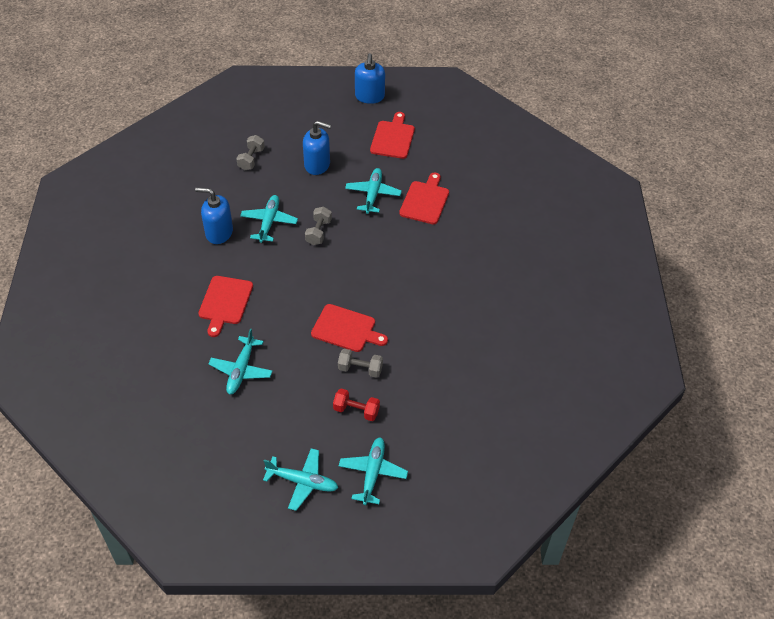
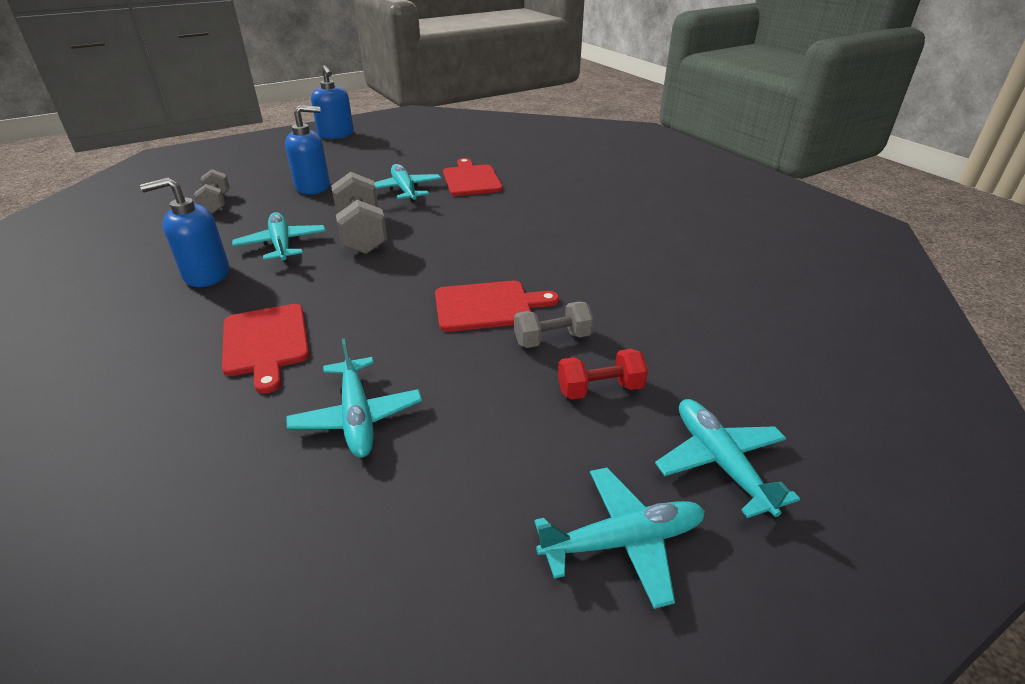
camera: 30 degrees left, 15 degrees down
grey dumbbell [305,206,332,245] -> grey dumbbell [331,172,387,254], size x1.67
red cutting board [370,112,415,159] -> none

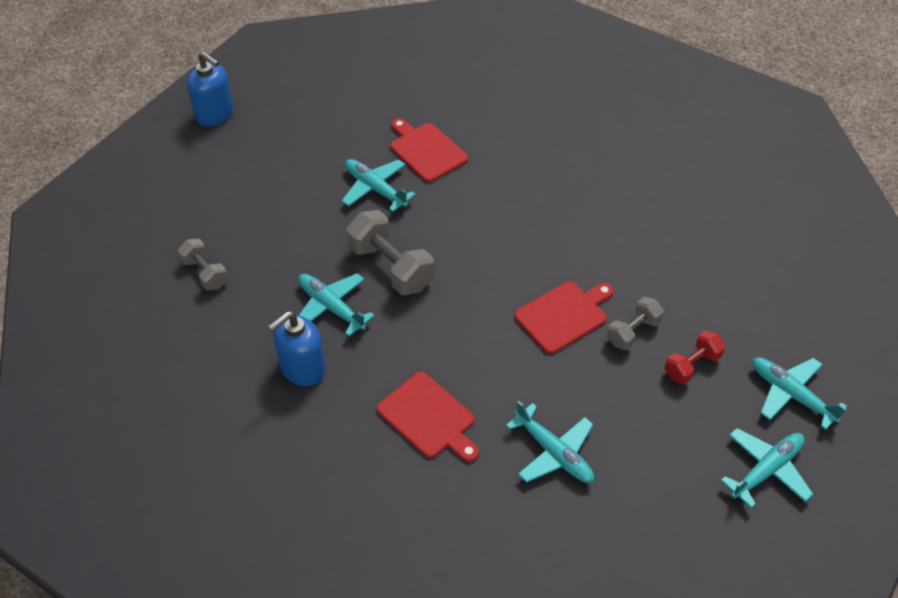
camera: 25 degrees left, 15 degrees up
blue soap dispenser [285,105,330,194] -> none

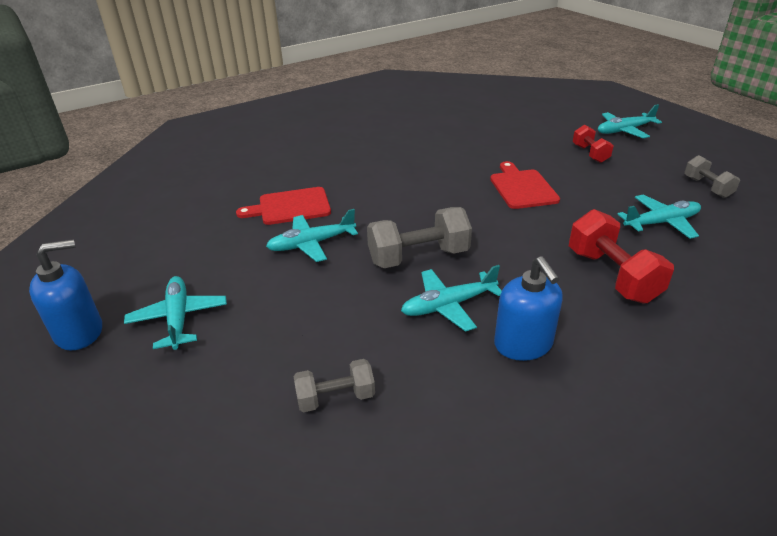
camera: 65 degrees left, 15 degrees down
red cutting board [377,372,479,462] -> red dumbbell [569,209,674,303]
grey dumbbell [607,297,664,350] -> grey dumbbell moved to [684,155,740,198]
turquoise plane [721,428,813,508] -> turquoise plane moved to [124,276,227,350]

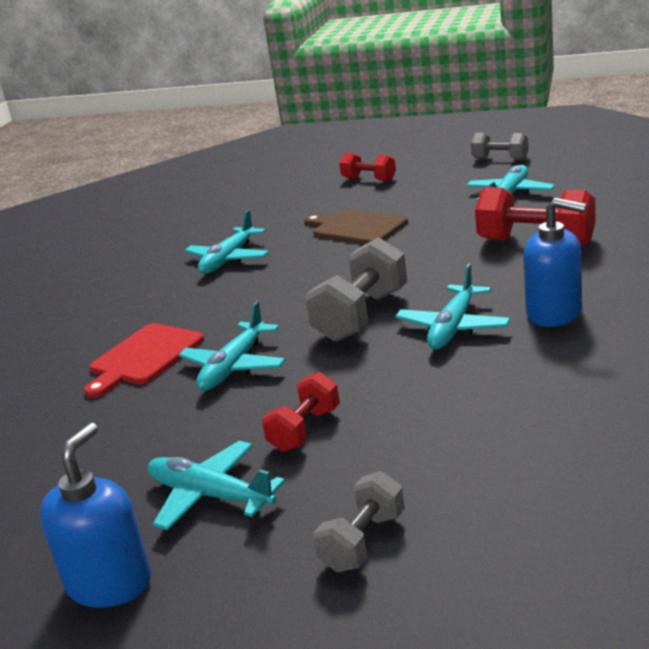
camera: 40 degrees left, 10 degrees down
grey dumbbell [293,359,375,412] -> grey dumbbell moved to [313,471,405,572]
red cutting board [490,161,560,209] -> brown cutting board [304,209,408,244]
turquoise plane [598,104,662,138] -> turquoise plane moved to [185,210,269,274]
none -> red dumbbell [262,372,340,452]

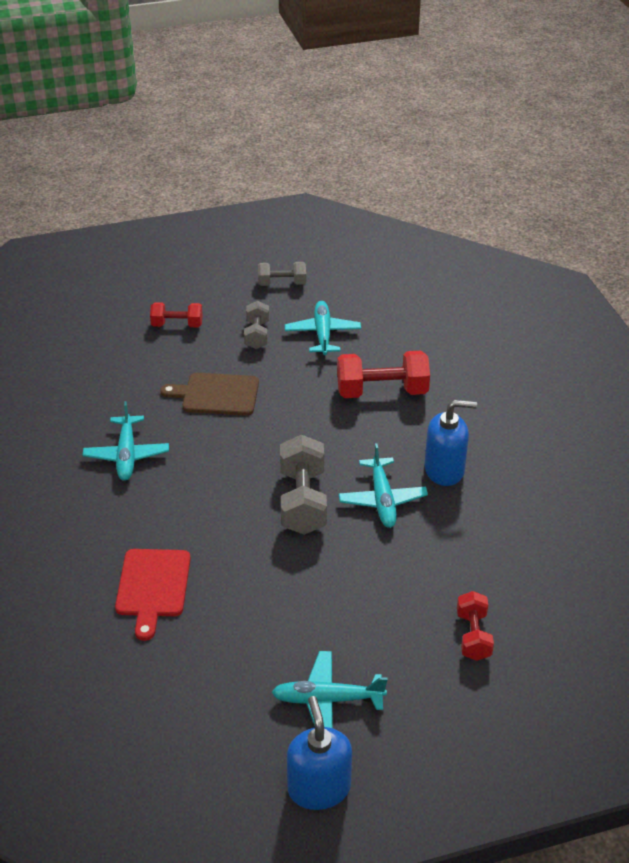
camera: 35 degrees left, 15 degrees up
turquoise plane [178,301,286,391] -> none
red dumbbell [262,372,340,452] -> red dumbbell moved to [457,591,494,661]
grey dumbbell [313,471,405,572] -> grey dumbbell moved to [244,301,270,349]

